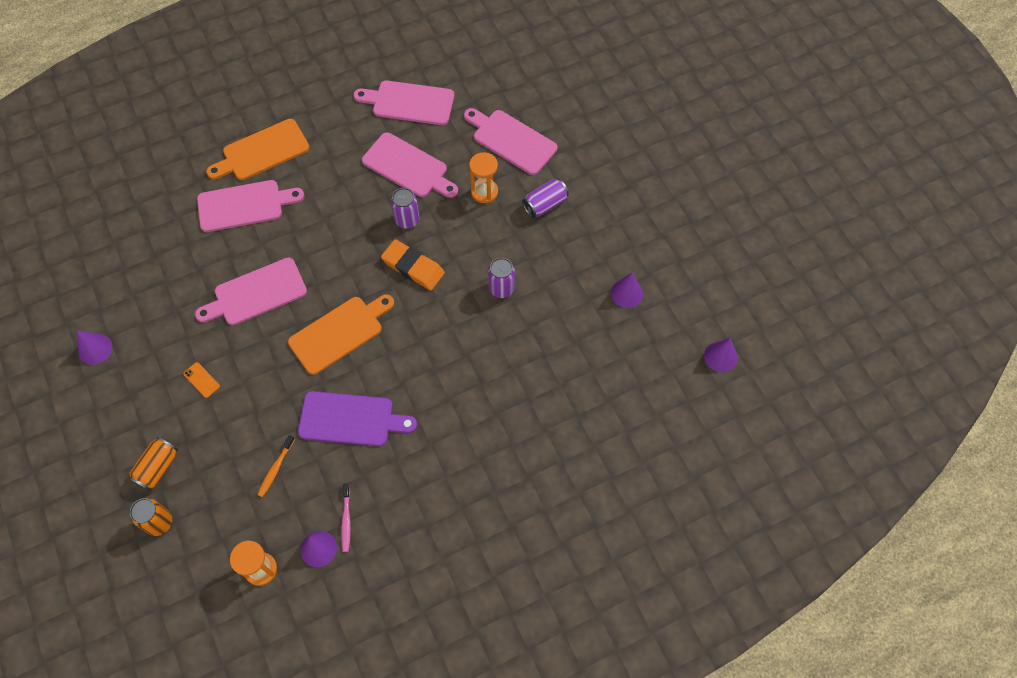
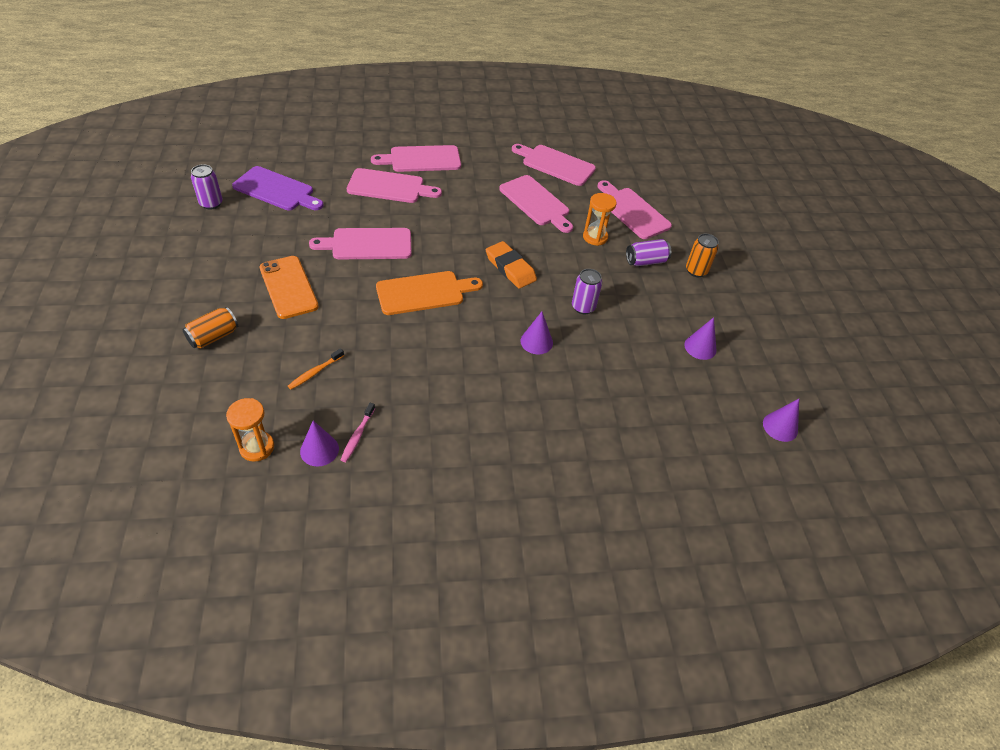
camera: 15 degrees right, 15 degrees down
purple cone [77,330,112,365] -> purple cone moved to [521,312,553,354]
orange can [130,498,172,536] -> orange can moved to [686,234,719,277]
orange phone [183,362,220,398] -> orange phone [259,256,319,319], size x2.28
orange cutting board [206,119,310,180] -> pink cutting board [371,145,461,172]
purple cutting board [298,391,417,446] -> purple cutting board moved to [232,166,324,210]
purple can [391,188,420,229] -> purple can moved to [191,164,222,210]

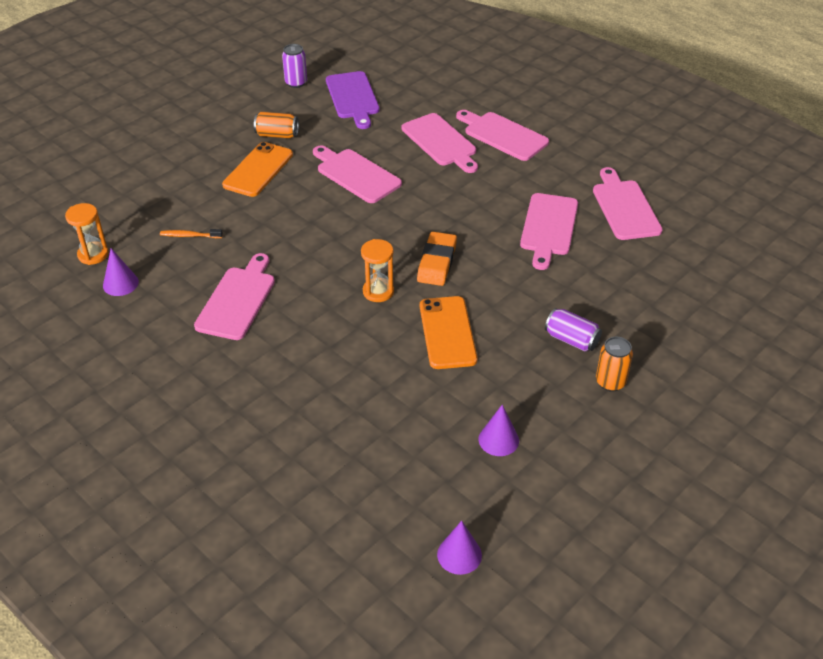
camera: 55 degrees right, 5 degrees down
orange can [182,307,238,348] -> orange can moved to [254,112,299,138]
pink toothbrush [341,403,375,462] -> none
orange cutting board [376,271,483,315] -> none
purple cone [521,312,553,354] -> none
purple can [572,269,602,314] -> orange phone [420,296,477,369]
orange hourglass [583,193,616,246] -> orange hourglass moved to [361,239,394,302]
pink cutting board [598,180,672,239] -> pink cutting board moved to [194,253,275,340]

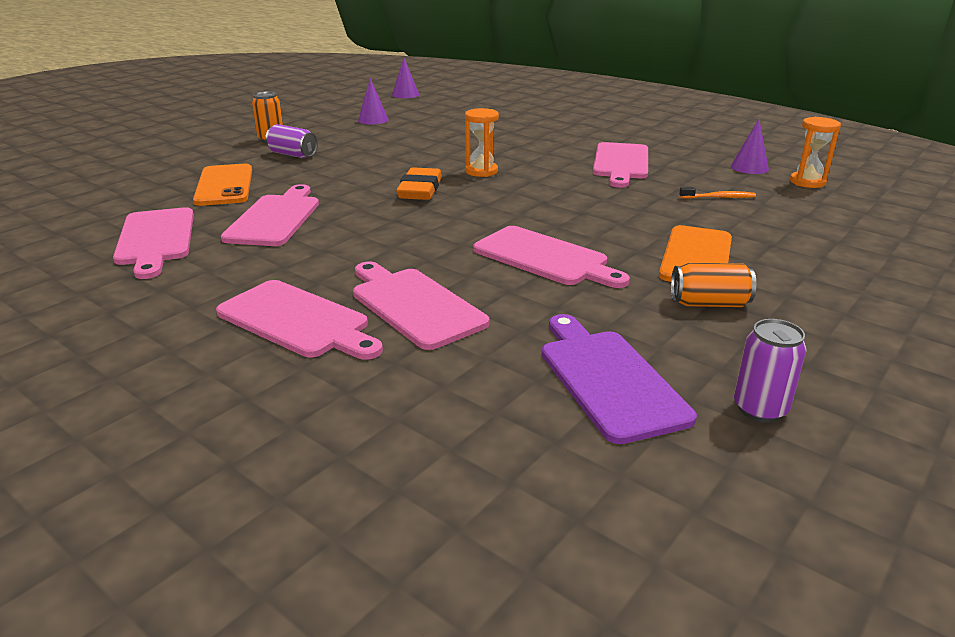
camera: 175 degrees right, 15 degrees down
orange phone [420,296,477,369] -> orange phone moved to [193,164,252,206]

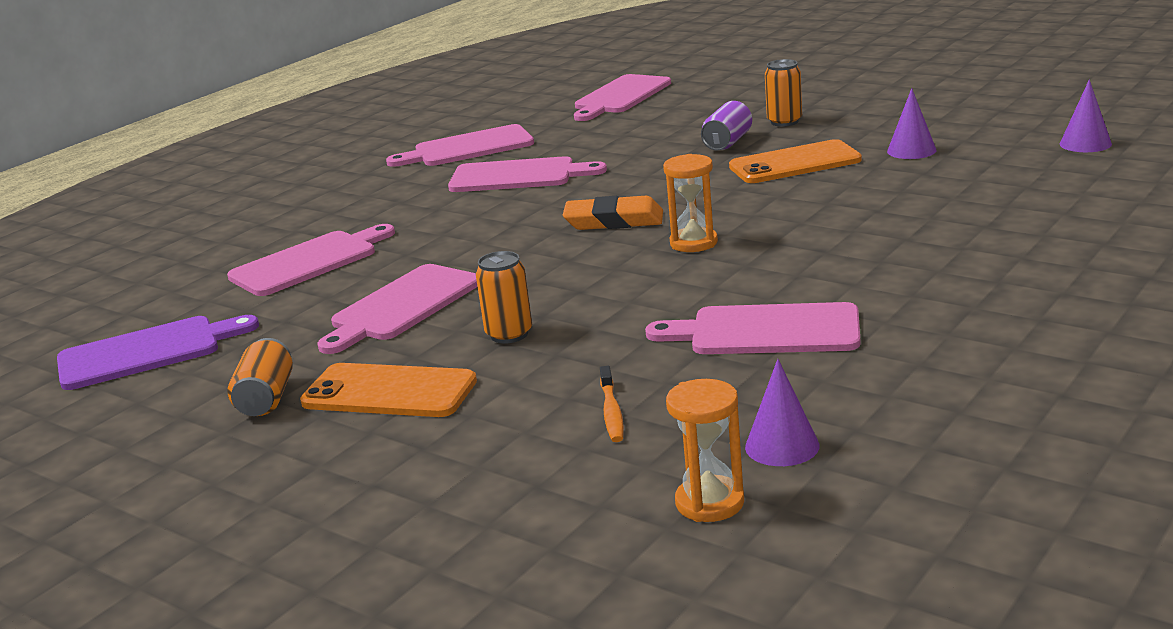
camera: 90 degrees right, 5 degrees down
orange phone [193,164,252,206] -> orange phone moved to [729,139,862,183]
pink cutting board [216,280,383,360] -> pink cutting board moved to [574,74,671,121]
purple can [734,319,807,423] -> none
none -> orange can [476,251,532,344]

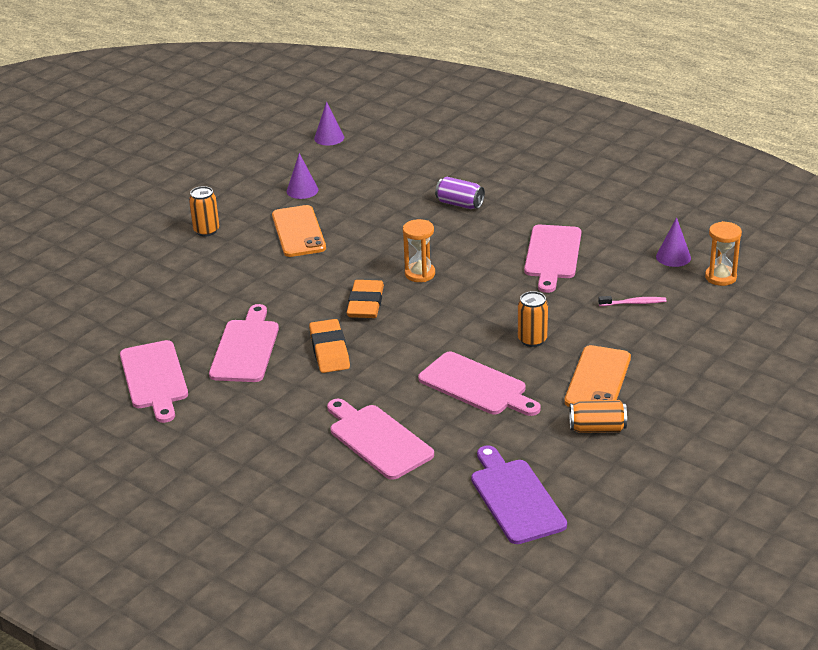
camera: 90 degrees left, 10 degrees up
pink cutting board [574,74,671,121] -> none
orange toothbrush [600,366,624,442] -> pink toothbrush [598,296,666,306]
purple can [701,101,752,151] -> purple can moved to [435,177,485,209]
none -> orange eraser [309,319,350,373]

